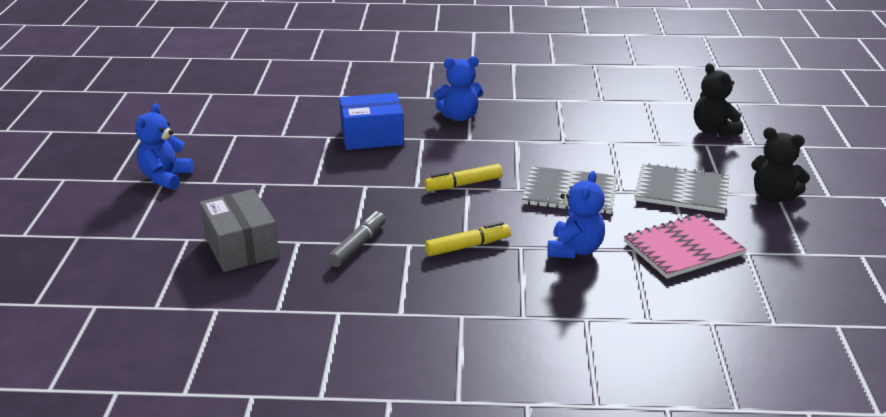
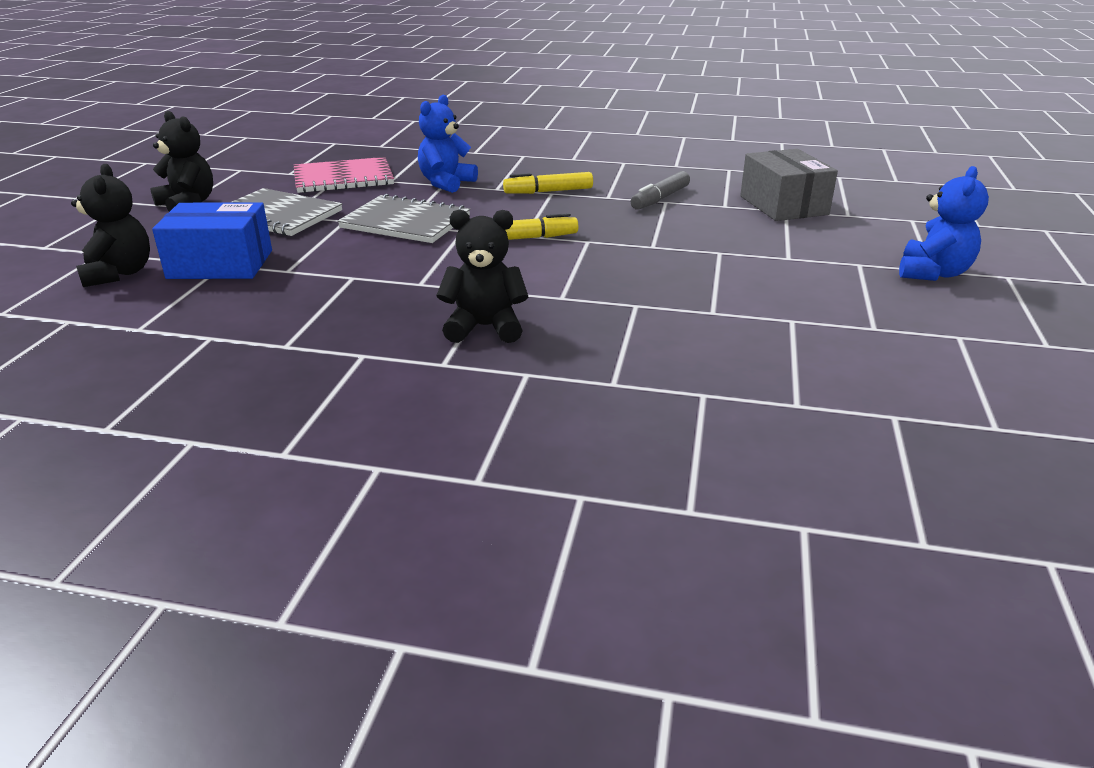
camera: 170 degrees left, 0 degrees up
blue box [339,93,404,150] -> blue box moved to [152,203,272,279]
blue teddy bear [434,56,483,121] -> black teddy bear [436,210,528,343]

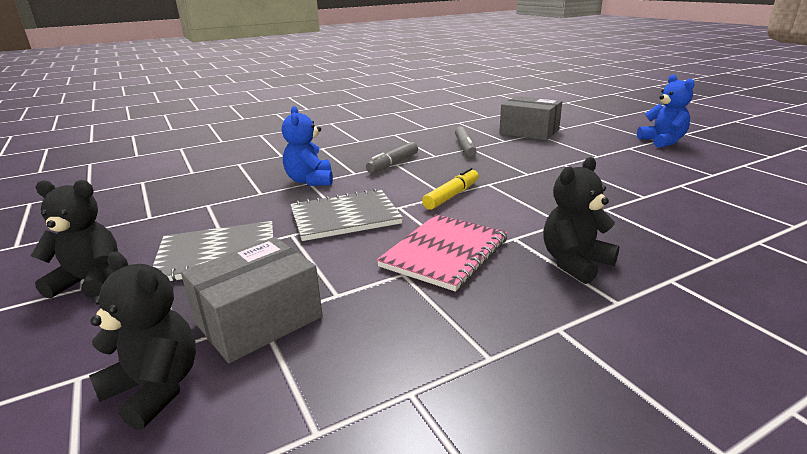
camera: 40 degrees left, 5 degrees down
blue box [152,203,272,279] -> grey box [181,237,323,363]
pink notebook [294,157,394,193] -> pink notebook moved to [377,214,508,292]
yellow marker [503,172,593,194] -> grey marker [366,142,418,173]

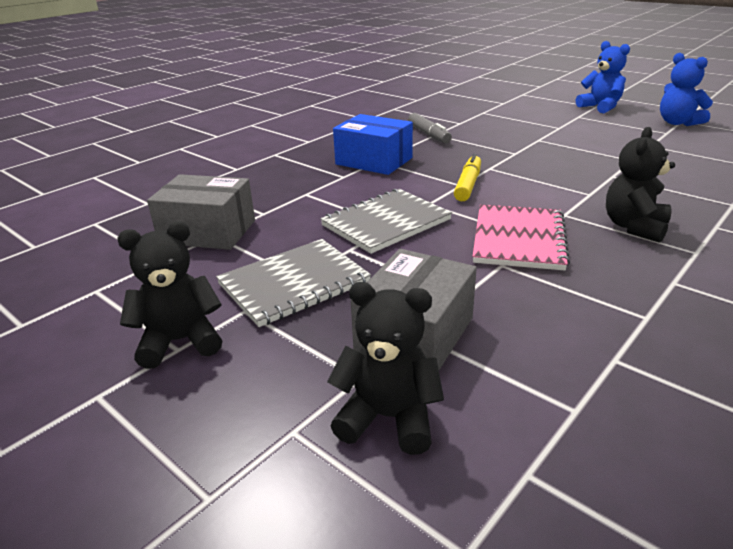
camera: 20 degrees left, 5 degrees up
blue teddy bear [282,106,333,186] -> blue teddy bear moved to [660,53,713,126]
grey marker [366,142,418,173] -> blue box [333,114,413,175]
grey box [499,96,562,140] -> grey box moved to [147,174,255,250]

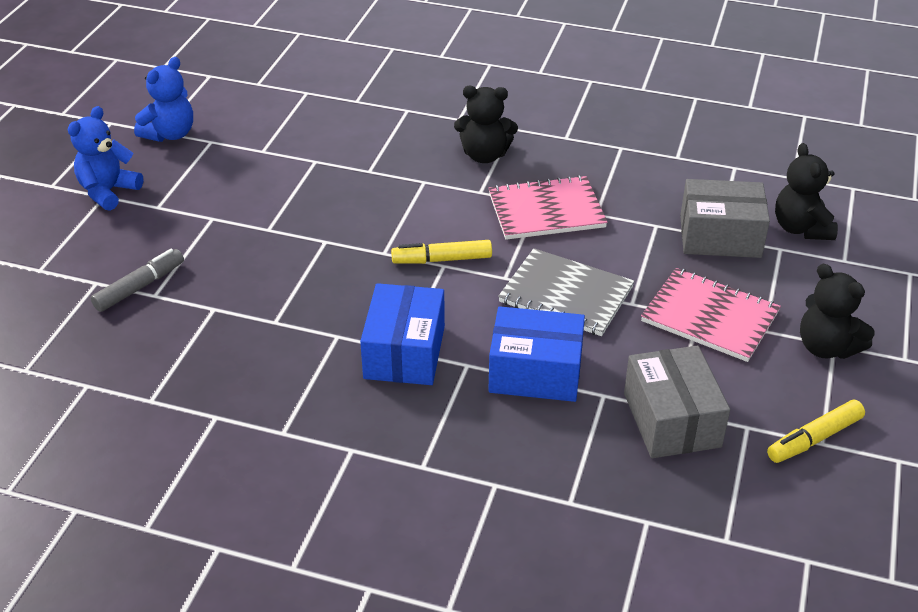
camera: 115 degrees left, 10 degrees up
grey notebook [216,239,371,327] -> pink notebook [641,268,781,362]
grey marker [408,113,452,143] -> grey marker moved to [91,249,184,312]
none -> blue box [488,306,585,402]
none -> yellow marker [767,400,865,463]

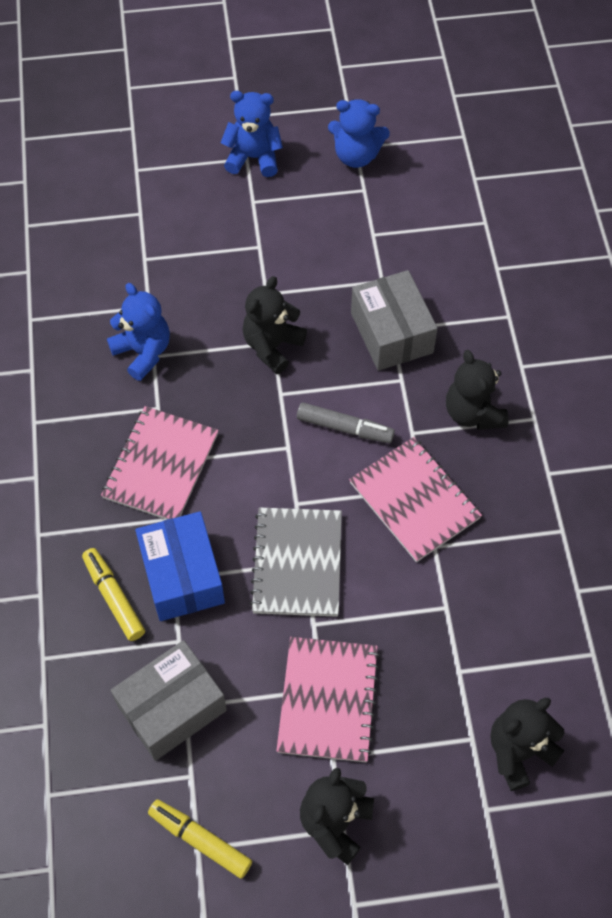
camera: 65 degrees right, 20 degrees up
grey marker [91,249,184,312] -> grey marker moved to [297,403,395,443]
blue box [360,283,445,385] -> pink notebook [101,406,219,520]
yellow marker [391,240,492,264] -> yellow marker moved to [82,548,145,641]
grey box [680,179,770,258] -> grey box moved to [351,270,438,371]
none -> blue teddy bear [107,283,170,381]
none -> black teddy bear [242,276,307,374]

